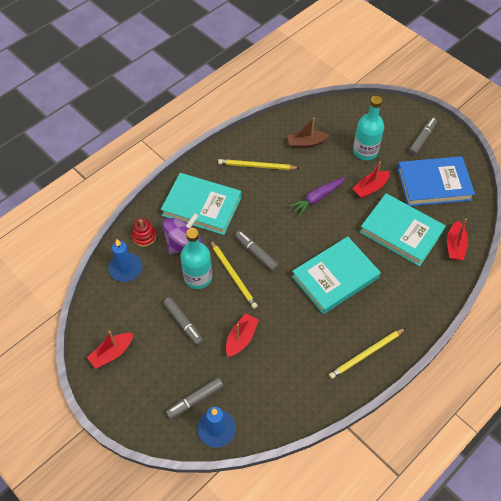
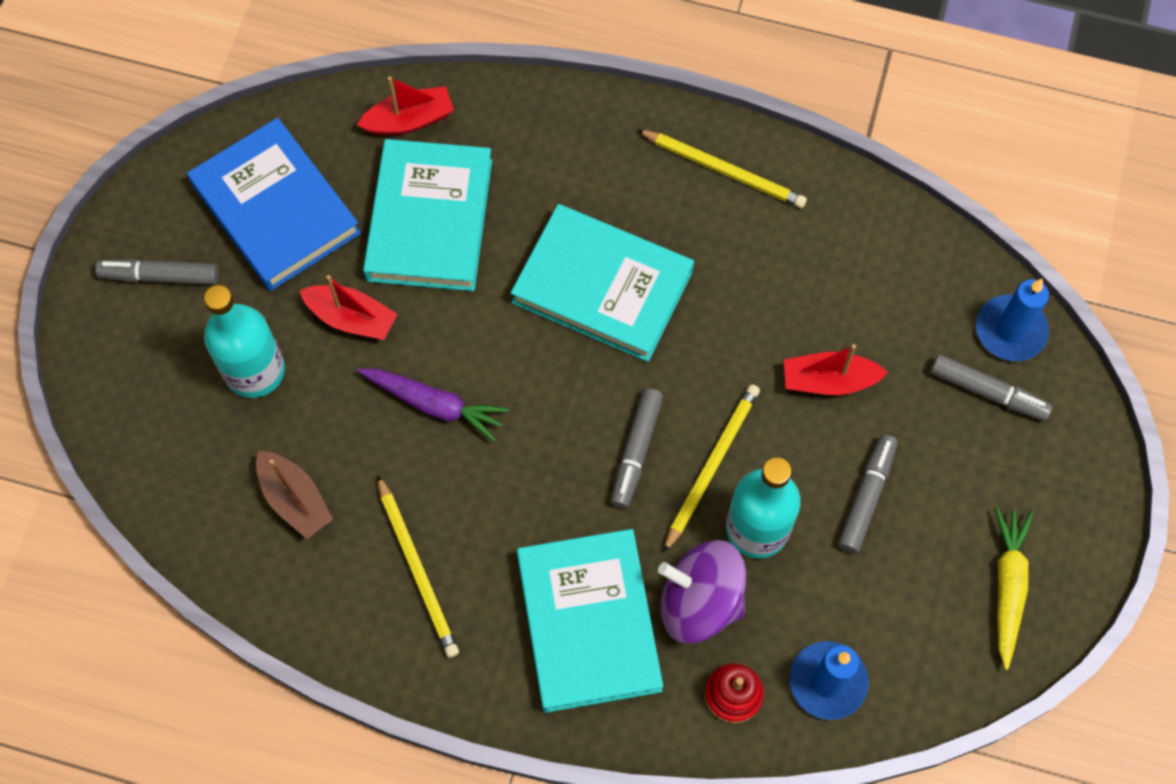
camera: 120 degrees left, 10 degrees up
red boat [87,331,134,369] -> yellow carrot [995,507,1033,670]

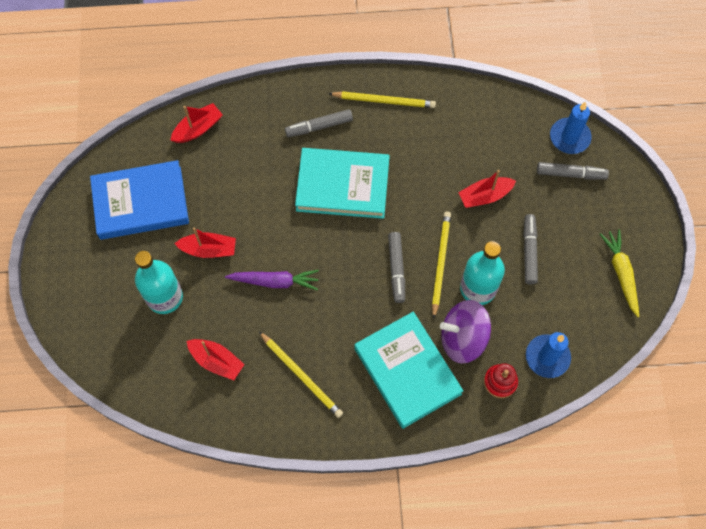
camera: 20 degrees left, 0 degrees up
grey marker [95,259,219,285] -> grey marker moved to [285,109,353,137]
blue book [187,118,361,291] -> blue book turned 45 degrees counterclockwise [90,160,189,240]
brown boat [256,451,333,539] -> red boat [186,339,245,380]
turquoise book [363,139,492,291] -> none

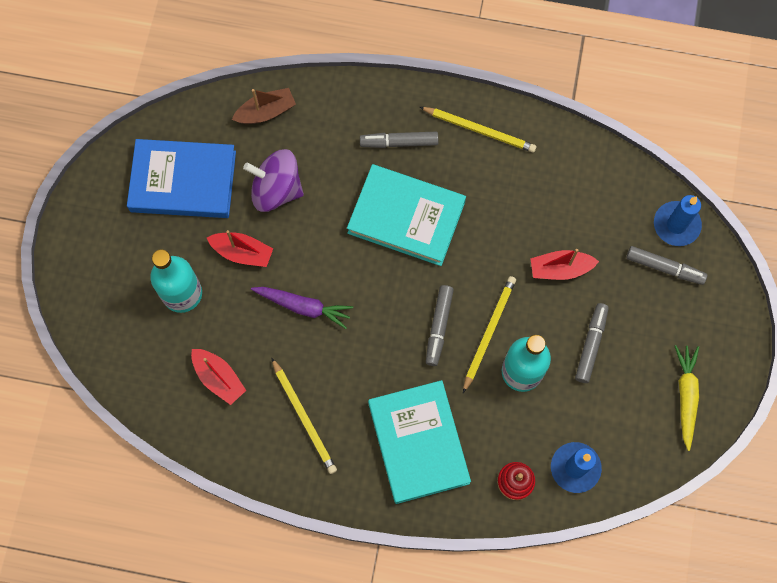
camera: 15 degrees right, 5 degrees up
red boat [170,103,223,143] -> brown boat [232,88,296,124]
purple spinning top [440,300,491,364] -> purple spinning top moved to [243,149,304,212]

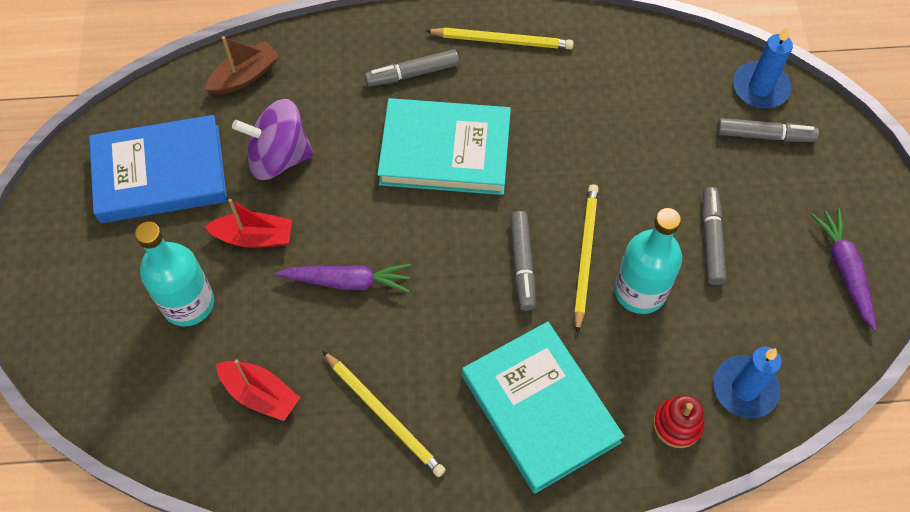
camera: 15 degrees left, 10 degrees down
red boat [530,249,599,280] -> none
yellow carrot [675,345,699,451] -> purple carrot [811,208,877,331]

